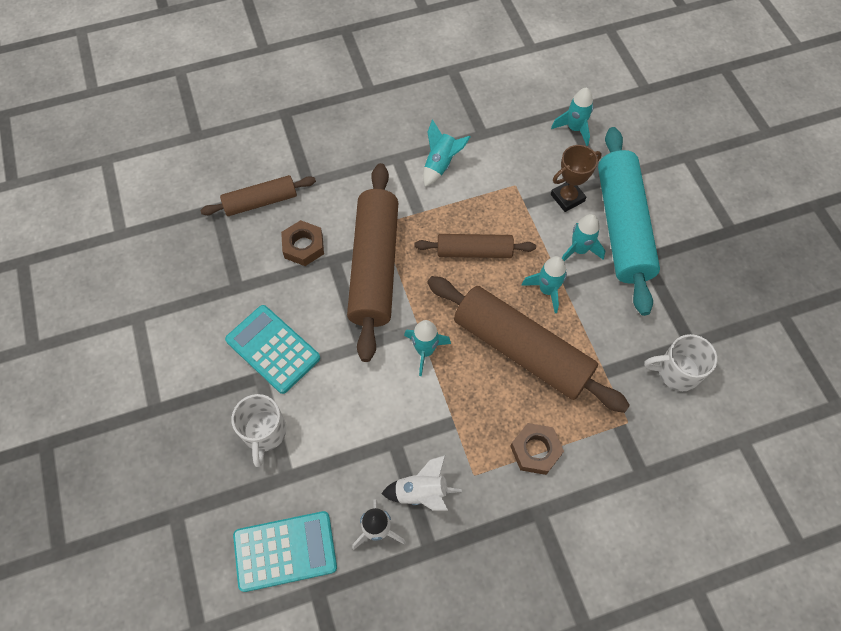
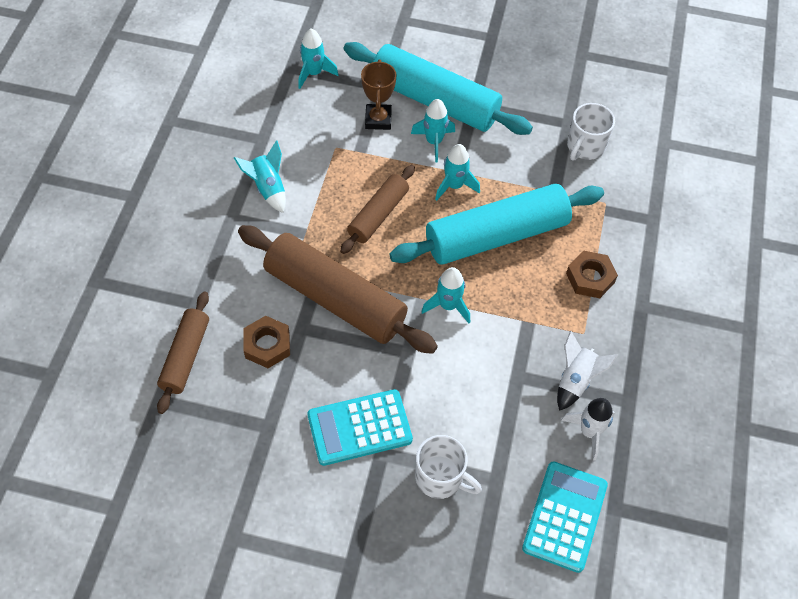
camera: 60 degrees left, 5 degrees down
brown rolling pin [427,276,630,413] -> turquoise rolling pin [389,184,604,265]

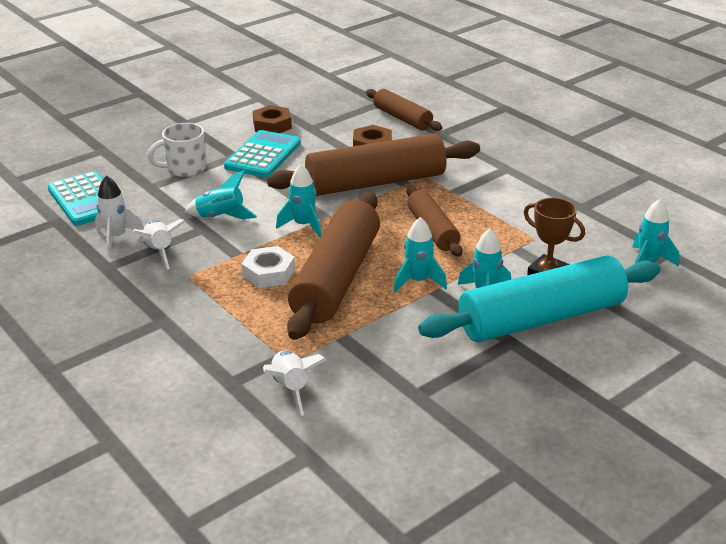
camera: 130 degrees right, 25 degrees down
turquoise rocket [234,140,286,213] -> turquoise rocket moved to [185,170,257,219]
turquoise rolling pin [389,184,604,265] -> brown rolling pin [287,192,380,340]
brown nut [566,251,618,298] -> brown nut moved to [252,105,292,133]
white mug [567,103,615,161] -> none
none -> white nut [242,246,295,288]
none -> white rocket [263,350,326,416]

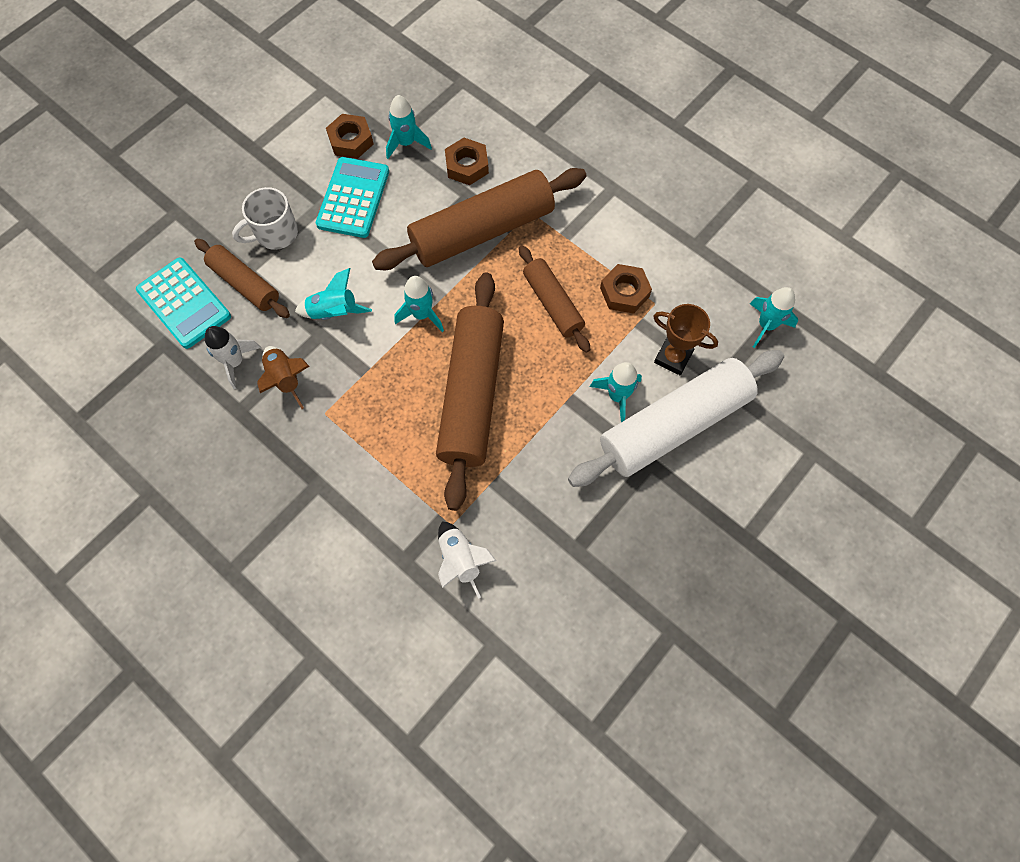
camera: 10 degrees left, 35 degrees up
white rocket [133,219,186,270] -> brown rocket [257,346,310,409]
white nut [242,246,295,288] -> none
brown rolling pin [366,89,442,131] -> brown rolling pin moved to [194,239,290,318]
turquoise rocket [394,217,447,292] -> turquoise rocket moved to [386,95,432,159]
turquoise rolling pin [418,255,660,342] -> white rolling pin [568,350,784,487]
none -> brown nut [600,264,652,314]

